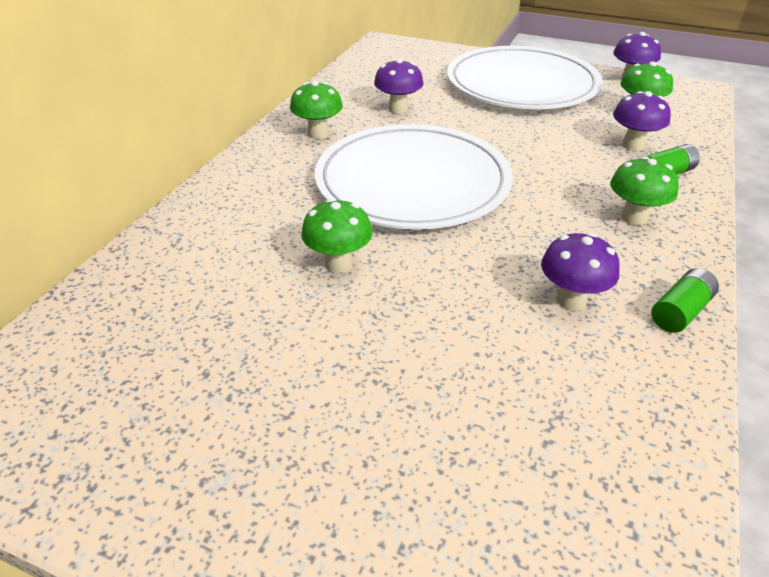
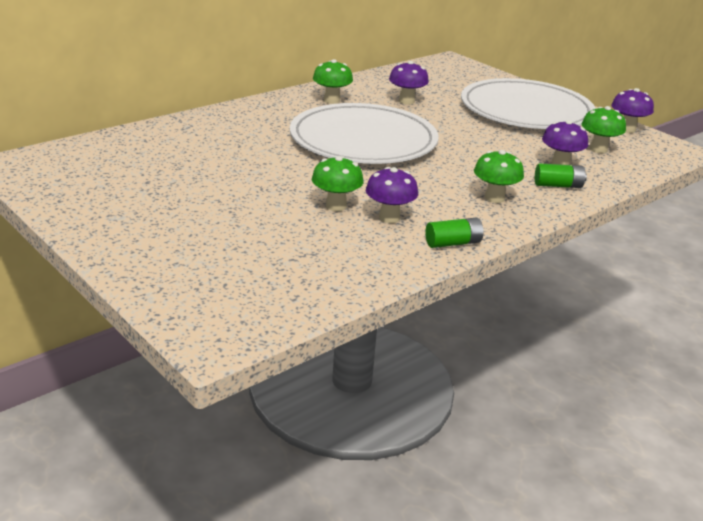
camera: 25 degrees right, 10 degrees down
green mushroom [301,198,372,273] -> green mushroom moved to [312,156,364,211]

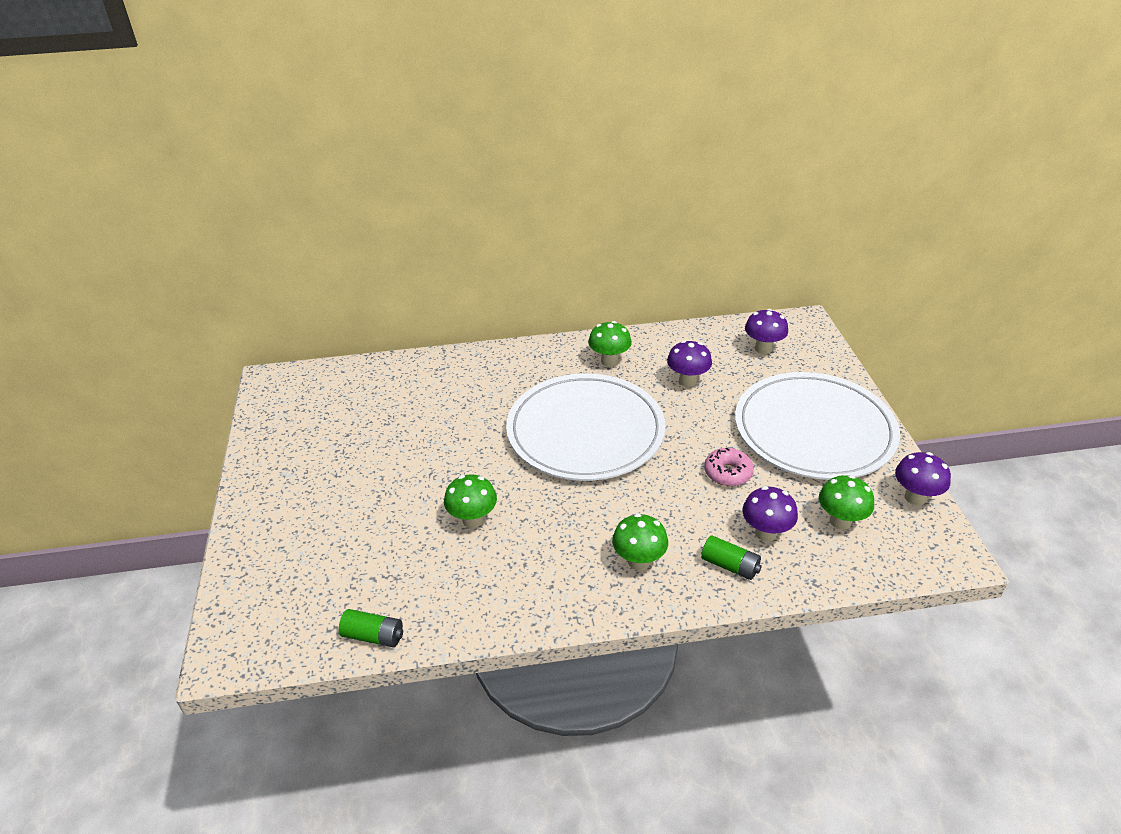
camera: 35 degrees right, 10 degrees up
purple mushroom [366,167,418,223] -> purple mushroom moved to [745,309,788,354]
green battery [425,218,484,248] -> green battery moved to [339,609,403,647]
none -> pink donut [704,448,754,486]

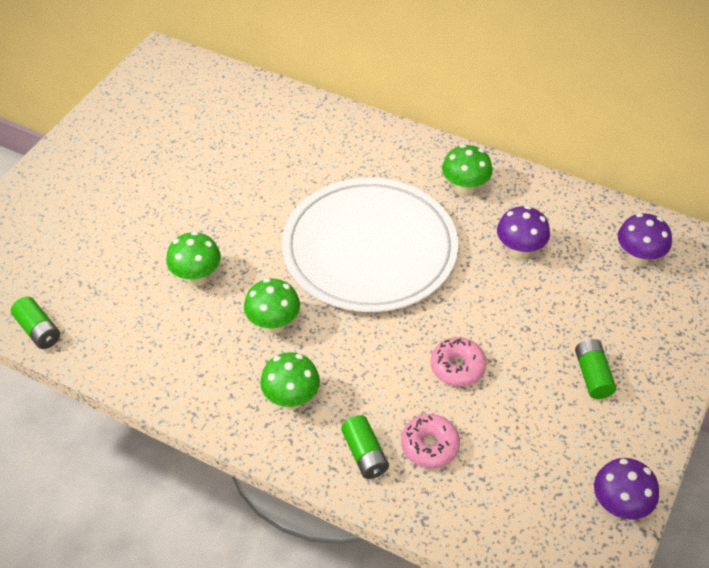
camera: 35 degrees right, 10 degrees up
white plate [735,372,900,480] -> green battery [575,339,616,399]
purple mushroom [742,486,798,542] -> pink donut [401,414,460,468]
green mushroom [819,475,874,530] -> green mushroom moved to [244,278,300,334]

